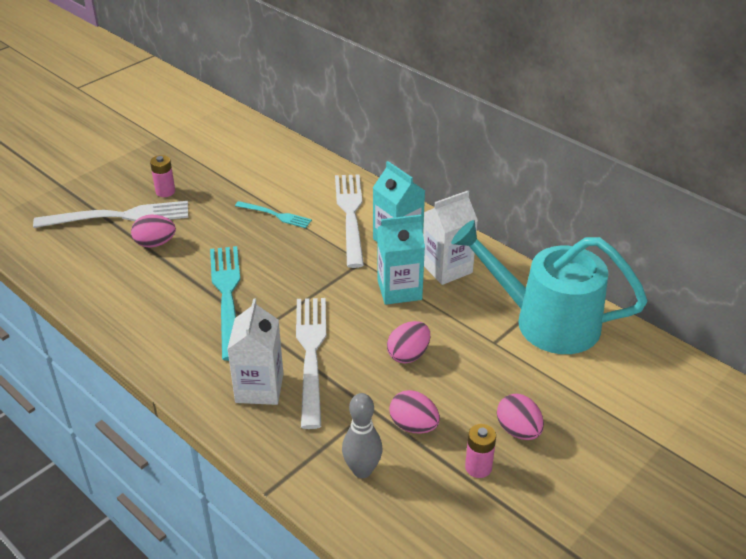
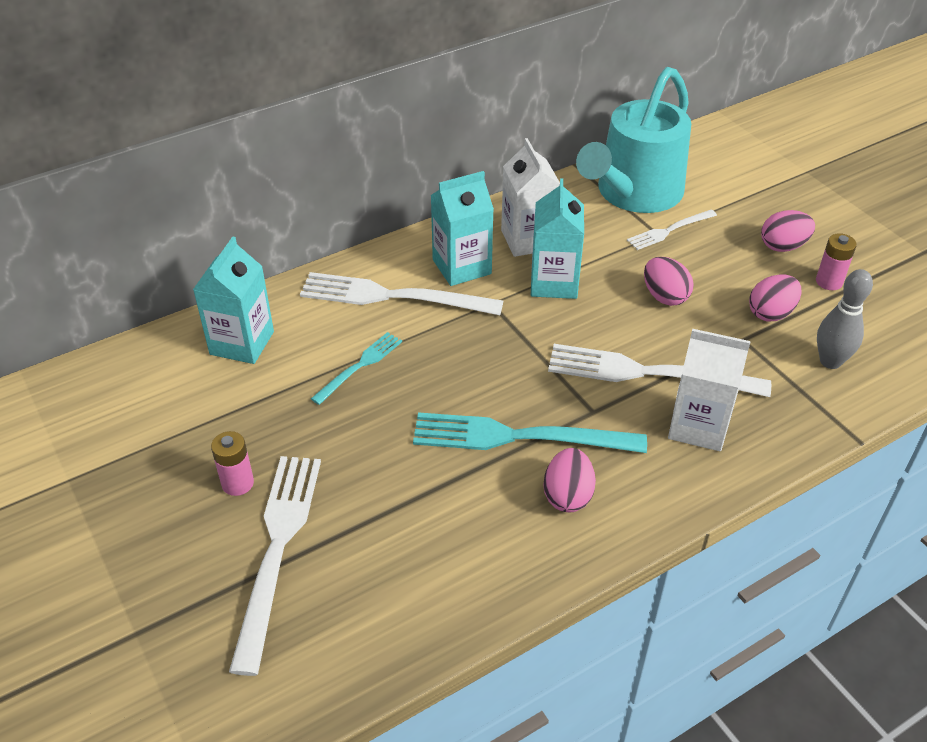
camera: 75 degrees left, 5 degrees up
pink egg [131,215,176,248] -> pink egg moved to [543,448,596,512]
none -> turquoise carton [193,236,274,364]
none -> white fork [627,210,717,250]

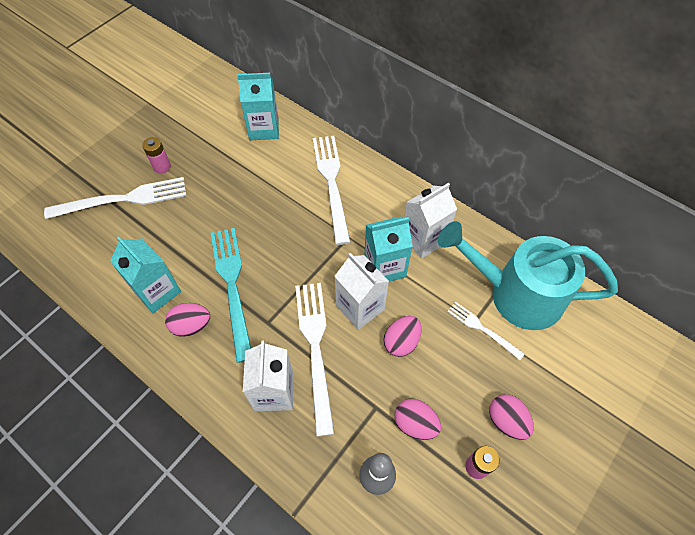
camera: 70 degrees right, 15 degrees up
turquoise fork [311,332,402,405] -> none
turquoise carton [431,171,494,286] -> turquoise carton moved to [110,236,181,313]
none -> white carton [334,253,389,330]

